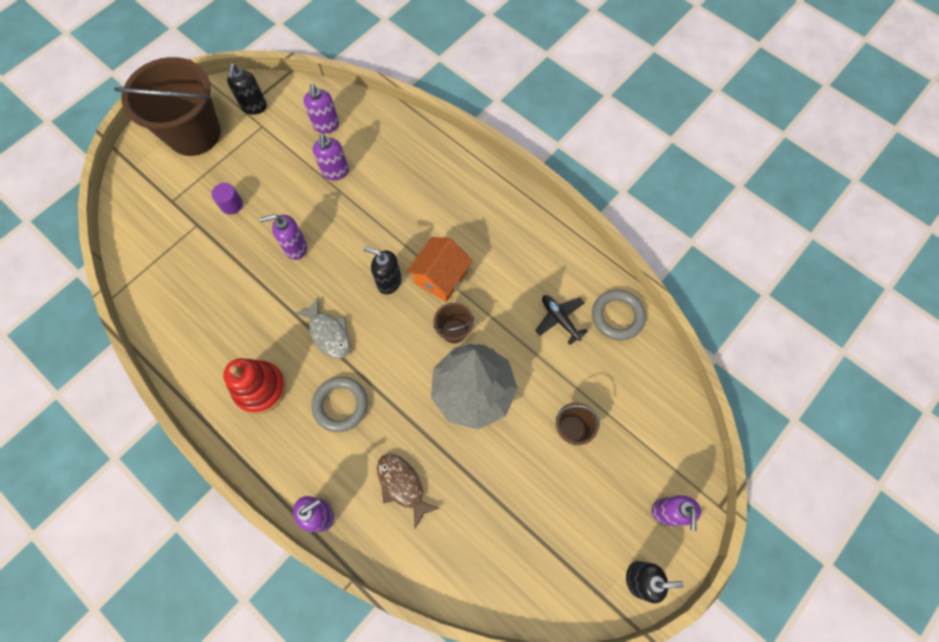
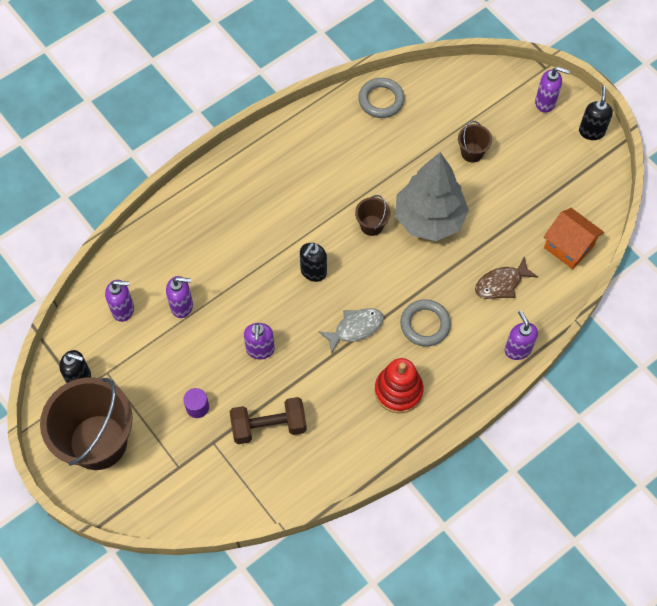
camera: 80 degrees left, 5 degrees down
orange house [406,237,473,302] -> orange house moved to [544,208,604,269]
black plane [535,295,588,345] -> none
none -> brown dumbbell [230,397,307,444]

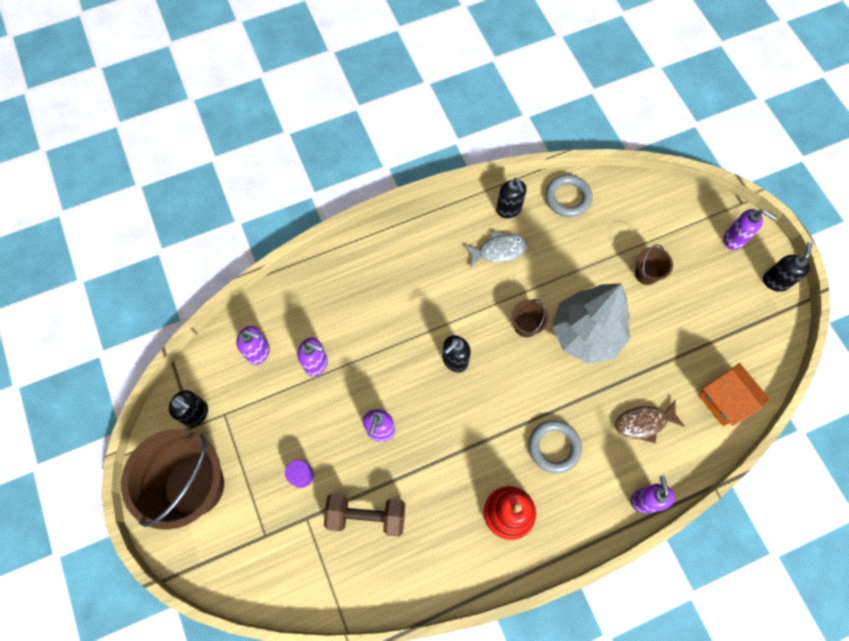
camera: 15 degrees right, 5 degrees up
grey fish [318,308,384,354] -> grey fish moved to [464,231,528,268]
none -> black soap dispenser [496,178,527,218]

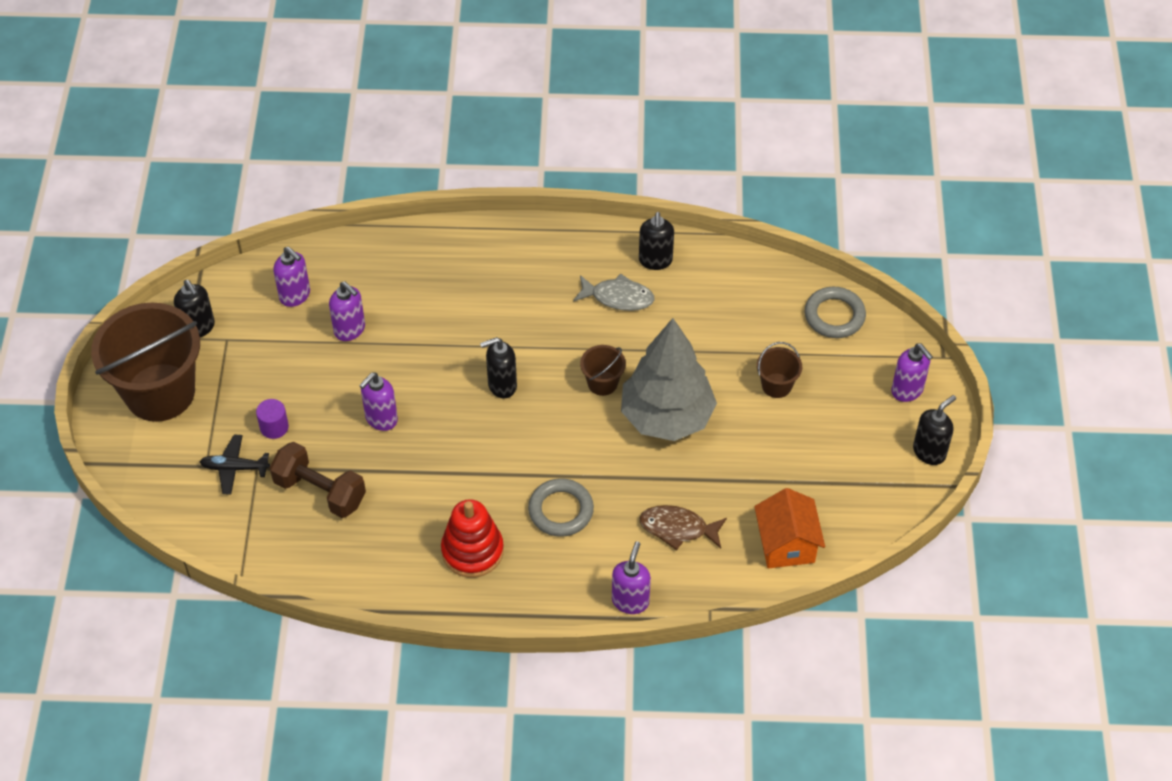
camera: 25 degrees right, 15 degrees down
grey ring [545,175,592,217] -> grey ring moved to [805,287,866,338]
none -> black plane [200,435,270,495]

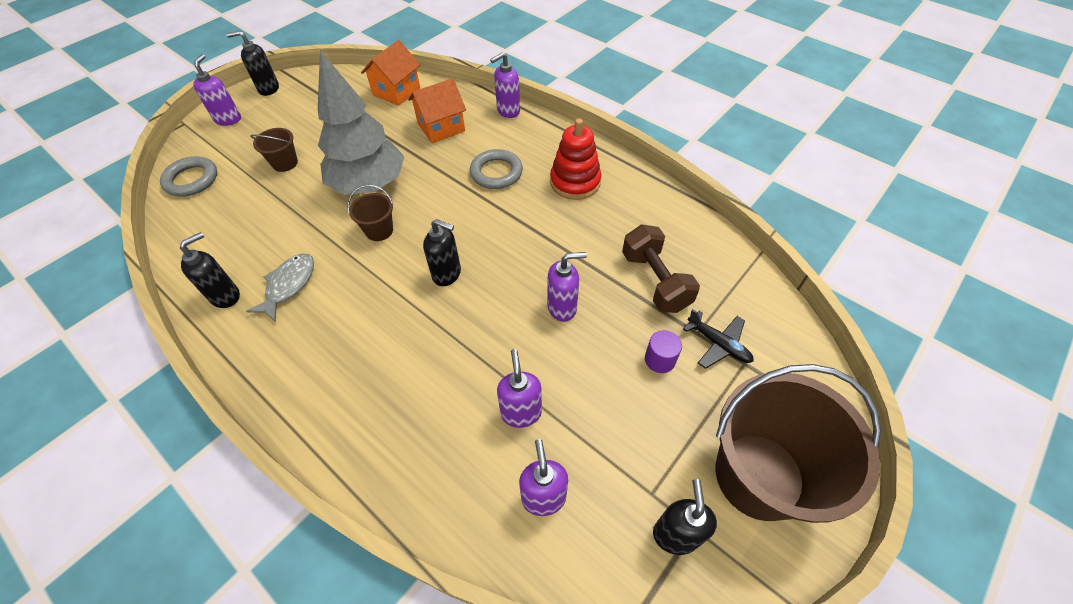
camera: 140 degrees left, 0 degrees up
grey fish [573,273,655,311] -> grey fish turned 60 degrees clockwise [246,254,314,322]
brown fish [639,505,727,550] -> orange house [408,78,466,143]

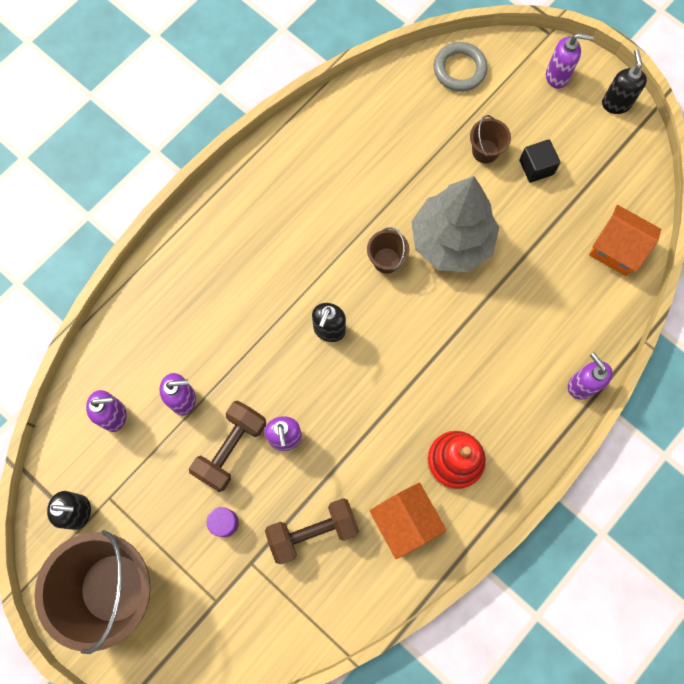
camera: 90 degrees right, 20 degrees up
black soap dispenser [180,232,240,308] -> none
grey fish [246,254,314,322] -> none
orange house [408,78,466,143] -> orange house moved to [369,483,447,559]
grey ring [470,149,523,189] -> none
black plane [683,309,754,369] -> none
none -> brown dumbbell [189,400,266,492]
none -> black cube [519,139,560,183]

